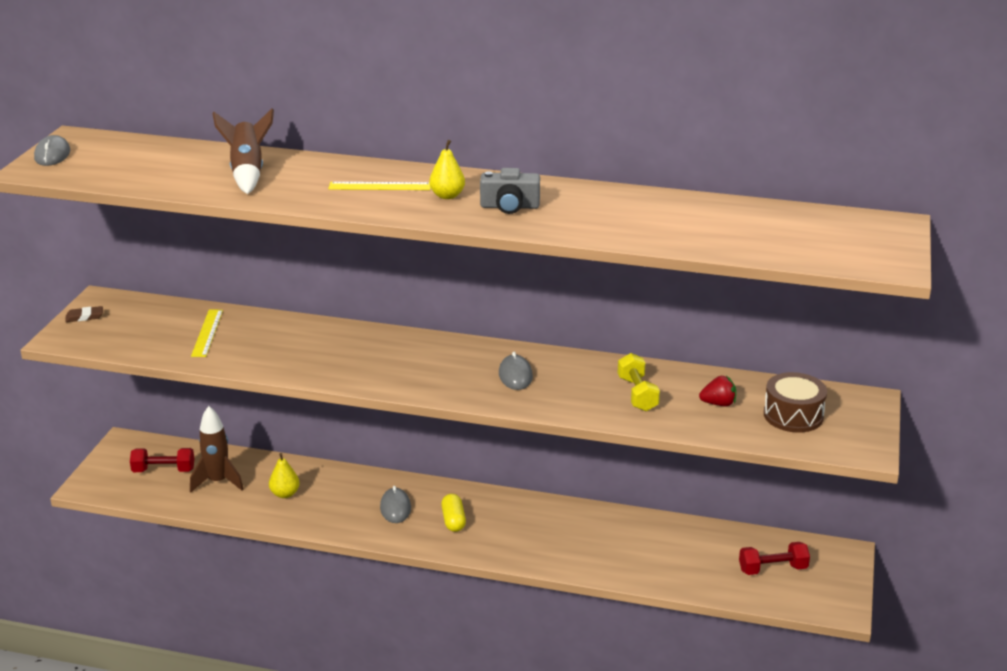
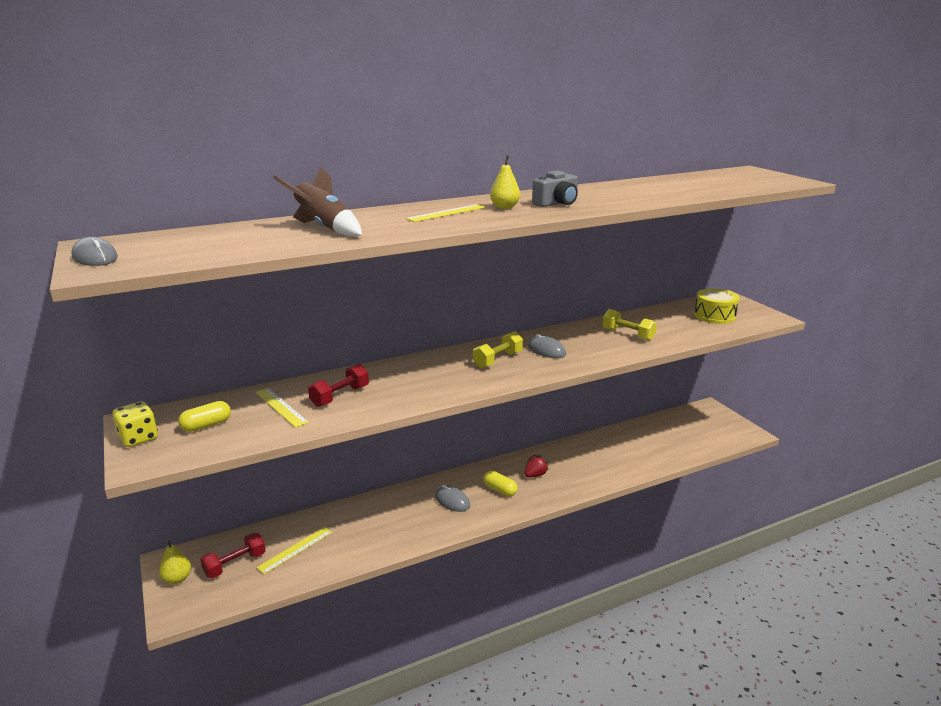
camera: 40 degrees left, 5 degrees down
brown eraser [65,306,103,322] -> yellow dice [112,401,158,447]
brown rocket [190,406,244,492] -> yellow ruler [257,527,332,574]
yellow pear [269,453,300,498] -> yellow pear moved to [159,540,191,584]
red strawberry [699,376,736,406] -> red strawberry moved to [525,455,549,478]
red dumbbell [739,542,810,575] -> red dumbbell moved to [308,364,369,407]
brown drum [764,372,827,433] -> yellow drum [694,288,739,324]
none -> yellow capsule [178,401,231,432]
none -> yellow dumbbell [473,331,523,368]

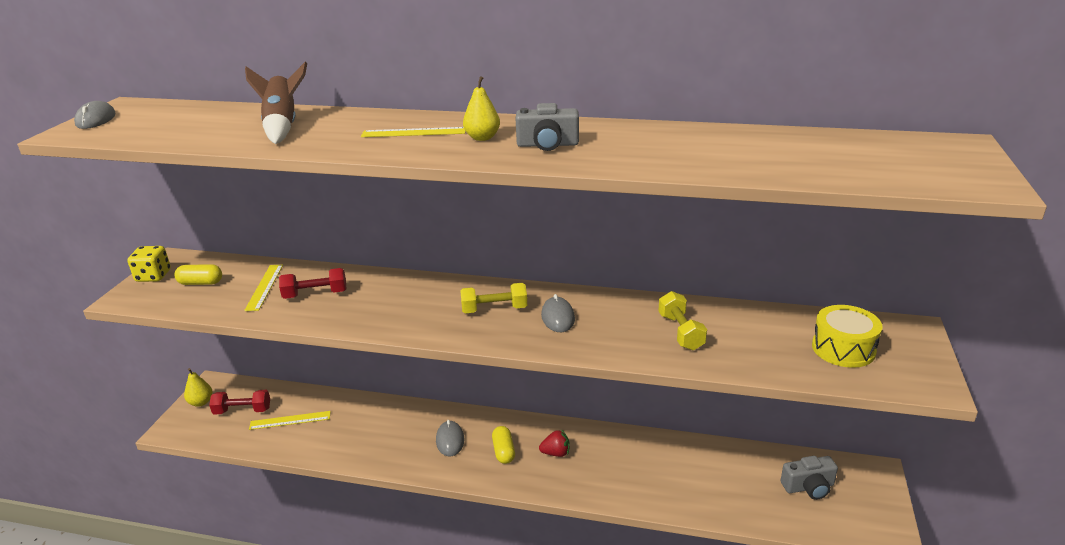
camera: 40 degrees right, 5 degrees up
none -> grey camera [781,456,838,500]

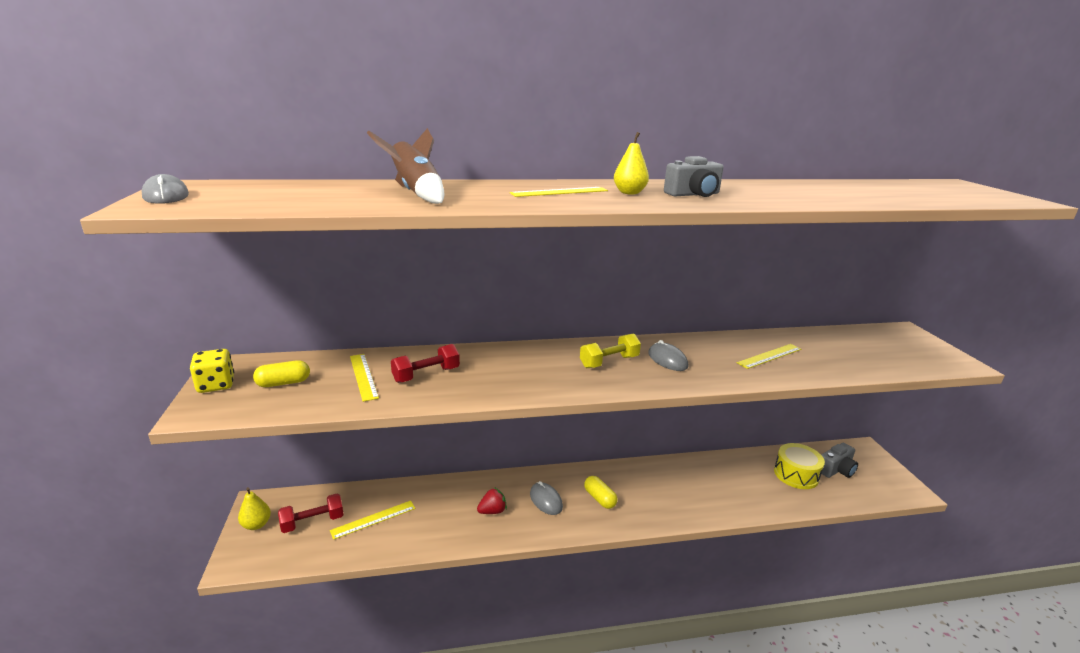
camera: 25 degrees left, 5 degrees down
red strawberry [539,429,570,457] -> red strawberry moved to [477,487,507,514]
yellow dumbbell [658,291,707,350] -> yellow ruler [737,344,801,369]
yellow drum [812,305,882,368] -> yellow drum moved to [774,443,825,489]

